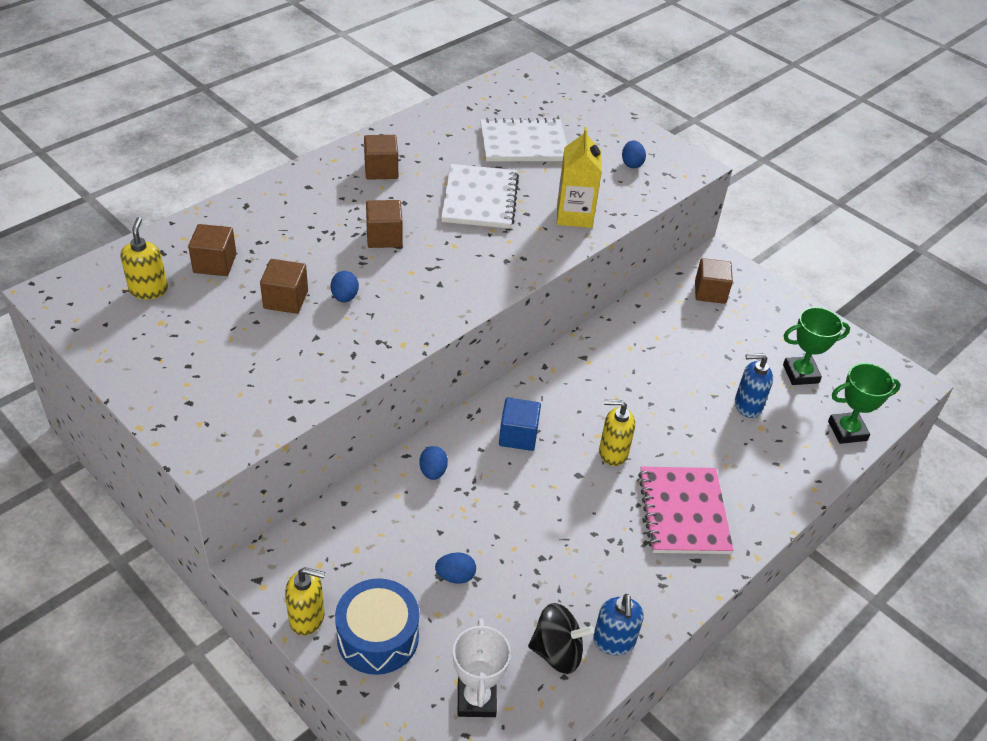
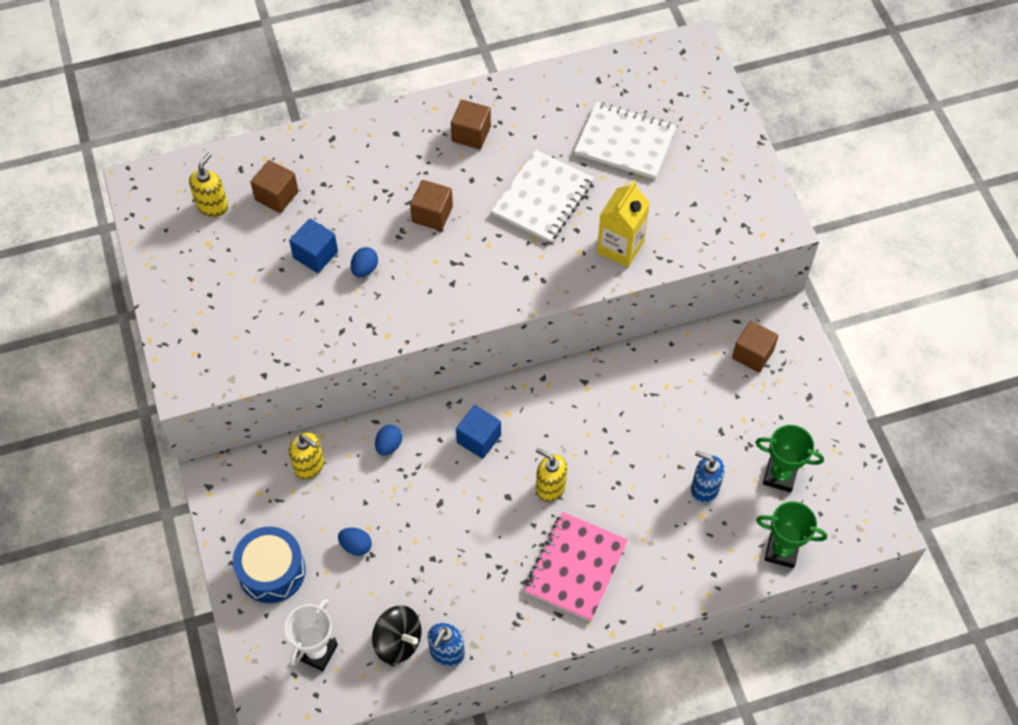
camera: 30 degrees right, 15 degrees up
brown cube [260,259,308,314] -> blue cube [289,219,338,273]
yellow soap dispenser [285,567,325,636] -> yellow soap dispenser moved to [289,432,324,480]
blue egg [622,140,646,168] -> none

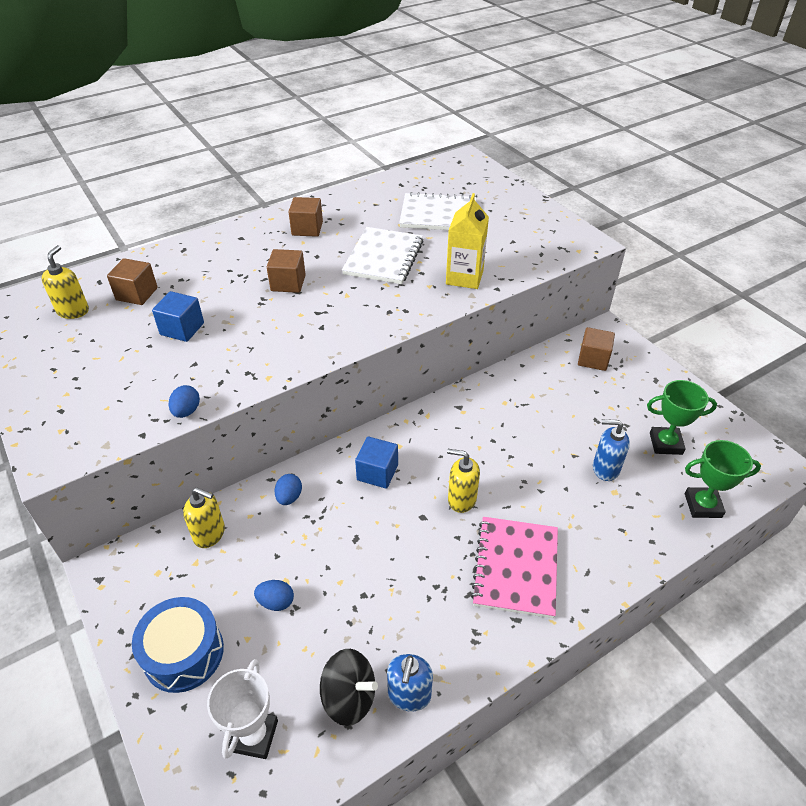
camera: 15 degrees left, 15 degrees down
blue egg [351,247,378,277] -> blue egg moved to [169,385,200,418]

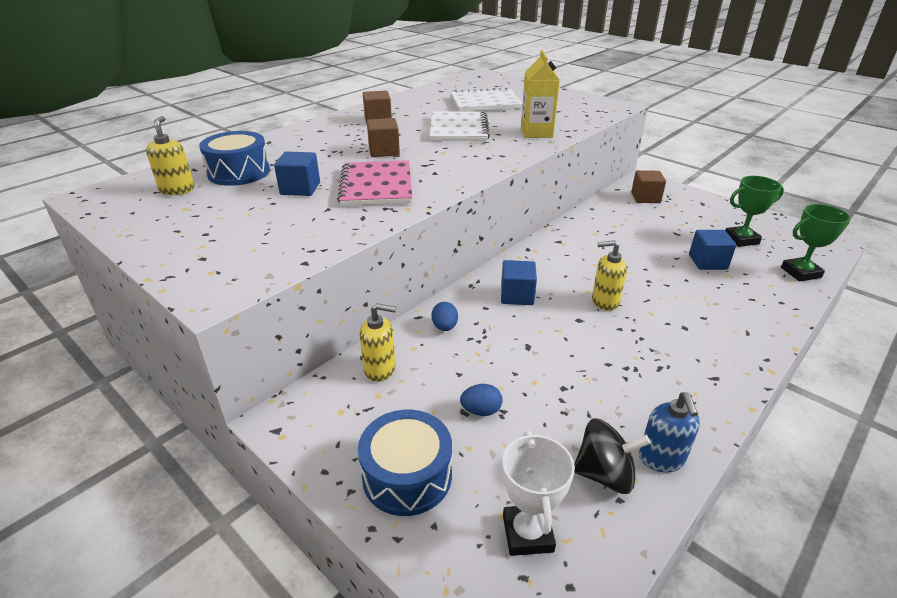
camera: 15 degrees left, 10 degrees down
brown cube [107,258,158,305] -> blue drum [199,131,270,186]
blue egg [169,385,200,418] -> none
pink notebook [471,517,558,618] -> pink notebook moved to [337,160,412,206]
blue soap dispenser [593,419,630,481] -> blue cube [689,230,736,270]

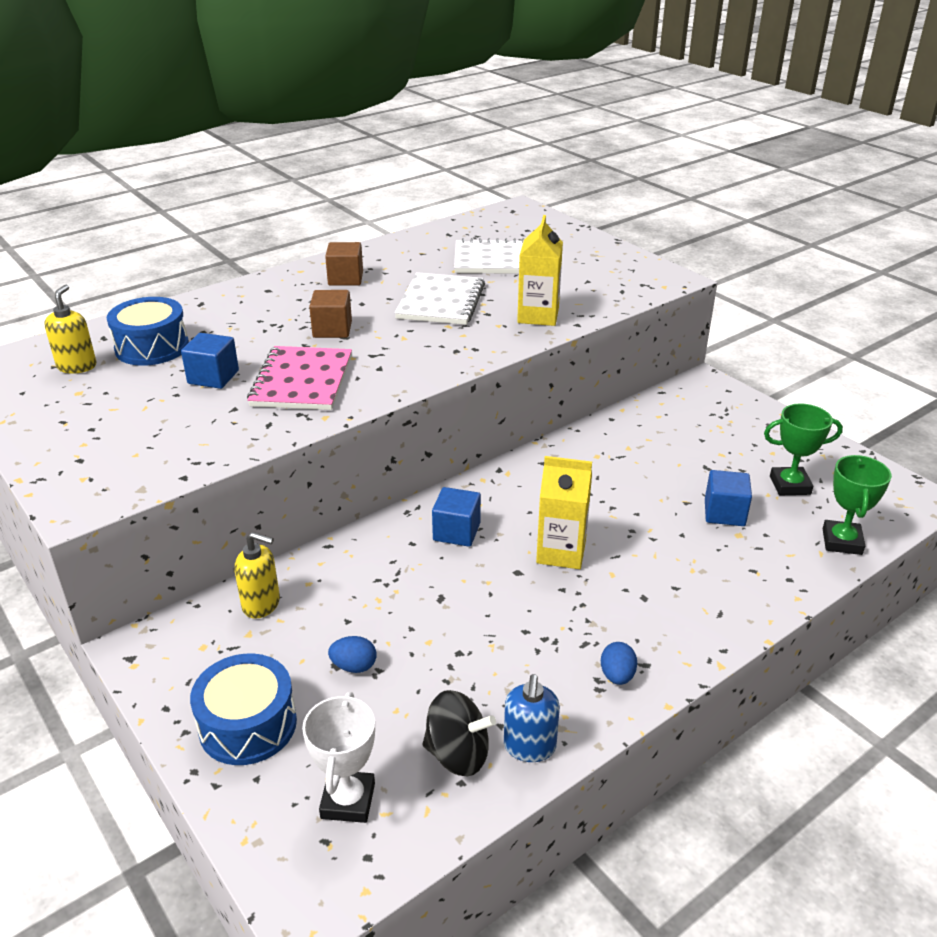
camera: 10 degrees right, 0 degrees up
blue egg [431,302,458,331] -> blue egg moved to [601,642,637,685]
yellow soap dispenser [592,240,627,311] -> yellow carton [536,456,592,569]
brown cube [631,170,666,203] -> none
green trophy [781,204,851,282] -> green trophy turned 75 degrees counterclockwise [822,455,892,555]

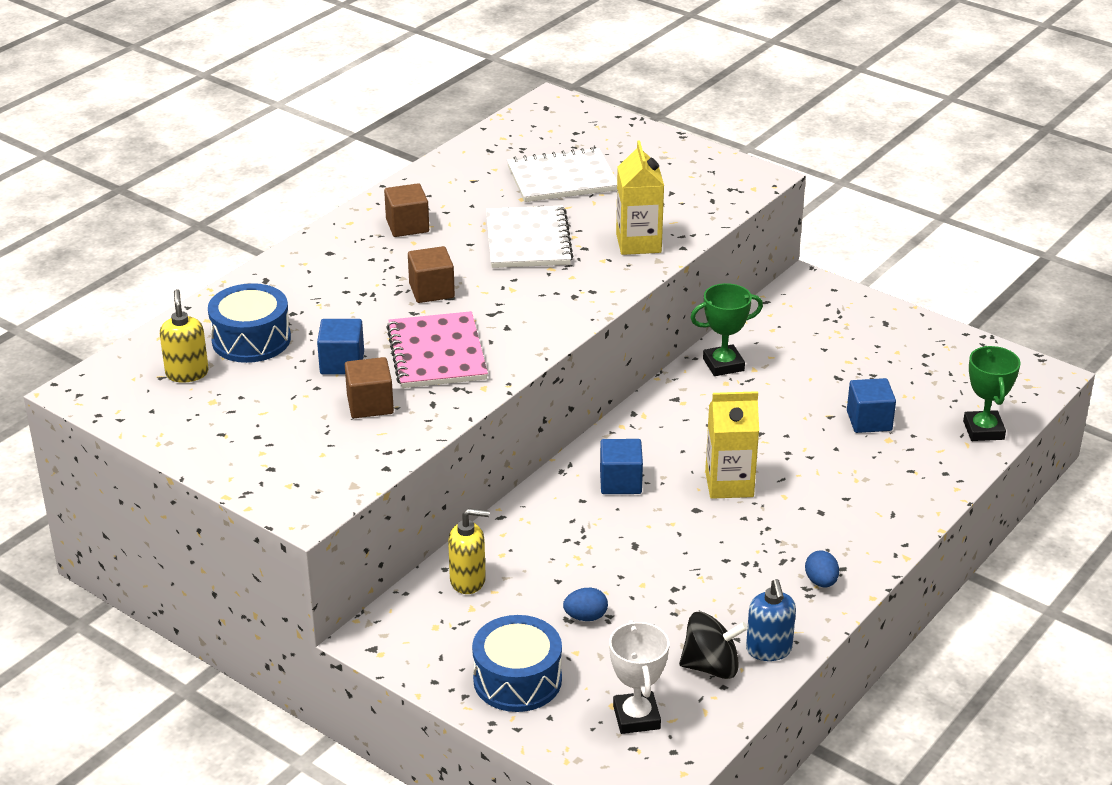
camera: 15 degrees left, 0 degrees up
green trophy [764,403,843,495] -> green trophy moved to [690,283,763,376]
none -> brown cube [345,357,394,418]

